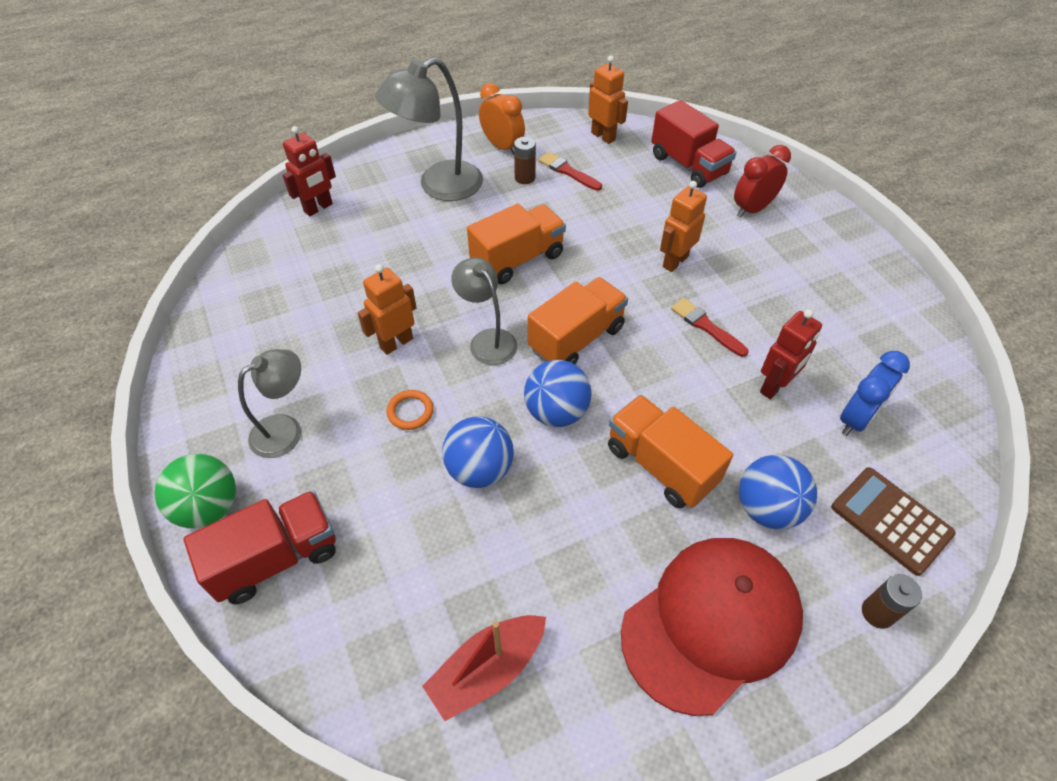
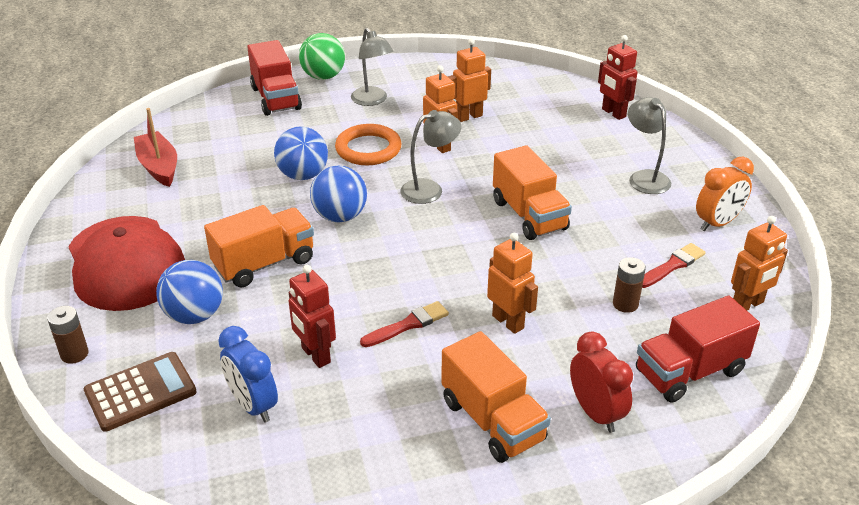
camera: 100 degrees right, 15 degrees down
grey lamp [375,57,483,201] -> grey lamp [628,97,671,194], size x0.63
orange ring [387,390,434,430] -> orange ring [335,124,402,165], size x1.82
brown battery [514,137,536,184] -> brown battery moved to [613,257,646,313]
orange truck [528,277,628,364] -> orange truck moved to [441,331,551,463]
none -> orange robot [448,38,491,122]

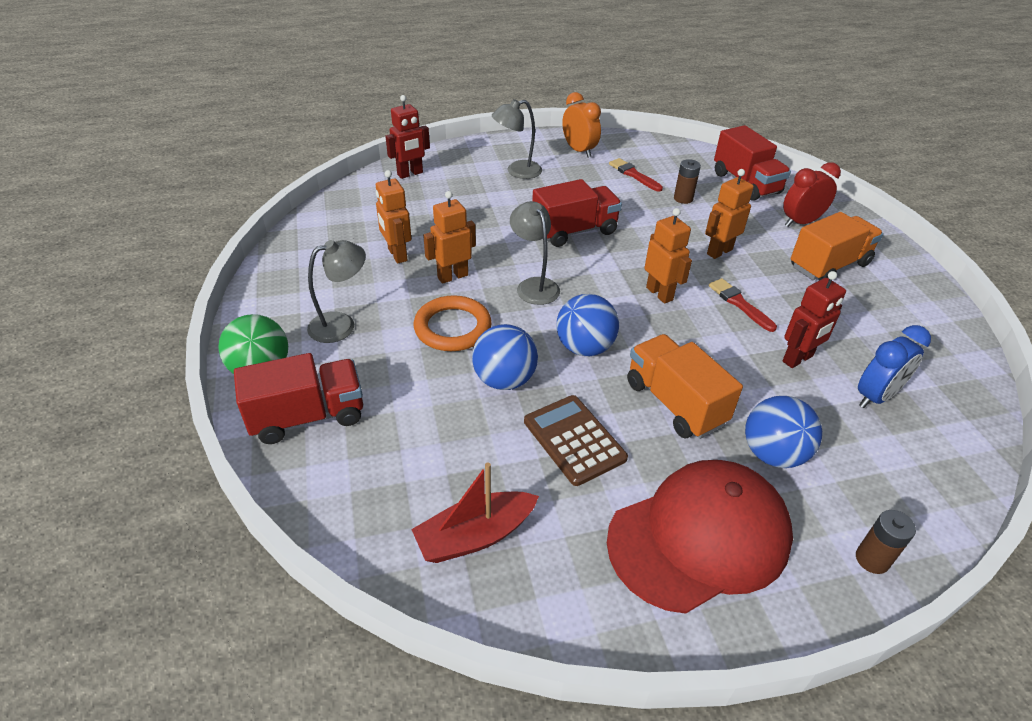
camera: 90 degrees left, 5 degrees up
brown calculator [84,352,197,432] -> brown calculator moved to [524,395,628,486]
orange truck [493,145,572,240] -> red truck [532,179,622,247]
orange robot [731,216,788,310] -> orange robot moved to [644,208,692,304]

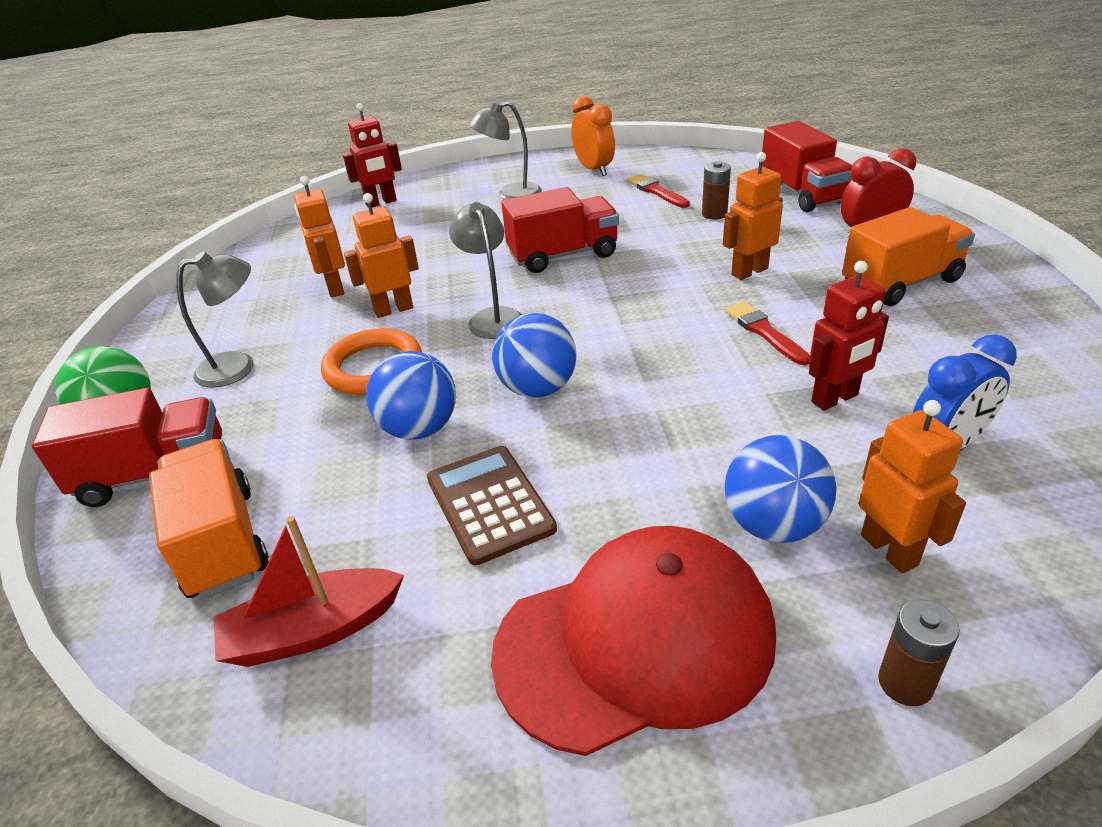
camera: 10 degrees right, 5 degrees down
orange truck [627,334,743,439] -> orange truck moved to [149,439,269,599]
orange robot [644,208,692,304] -> orange robot moved to [859,400,966,573]

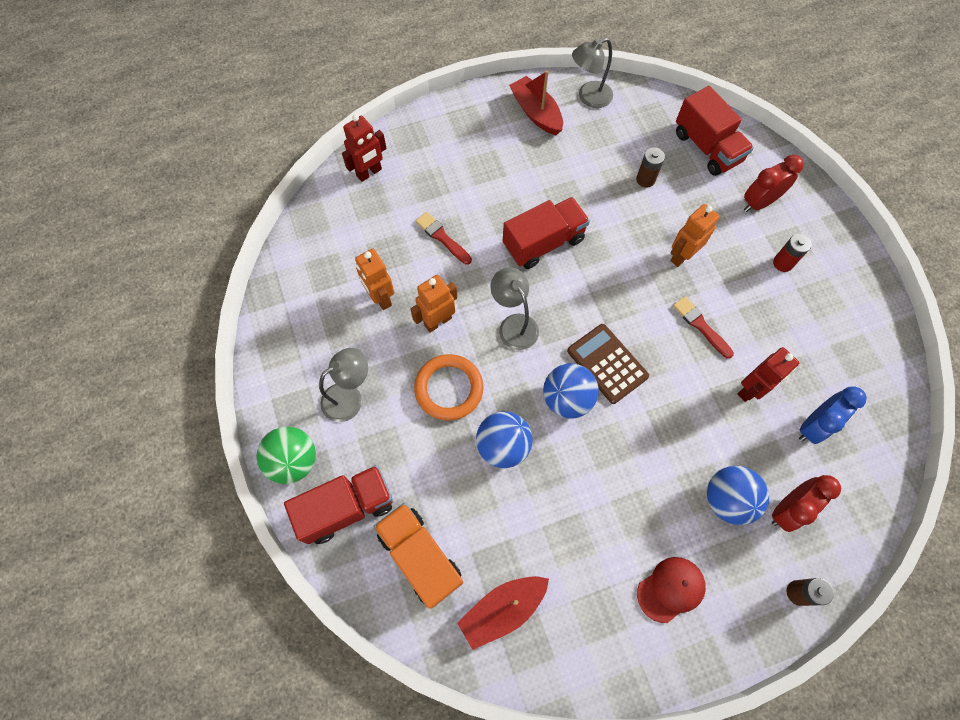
camera: 15 degrees left, 30 degrees up
brown calculator [427,446,557,565] -> brown calculator moved to [567,324,649,404]
grey lamp [469,101,542,200] -> grey lamp moved to [572,38,613,108]
red cap [491,526,776,756] -> red cap [637,557,706,623], size x0.50
orange clock [572,96,615,176] -> red boat [509,70,563,135]
red brush [627,174,690,208] -> red brush moved to [416,212,472,265]
orange truck [842,207,975,306] -> red battery [773,234,811,272]
orange robot [859,400,966,573] -> red clock [772,475,841,532]

